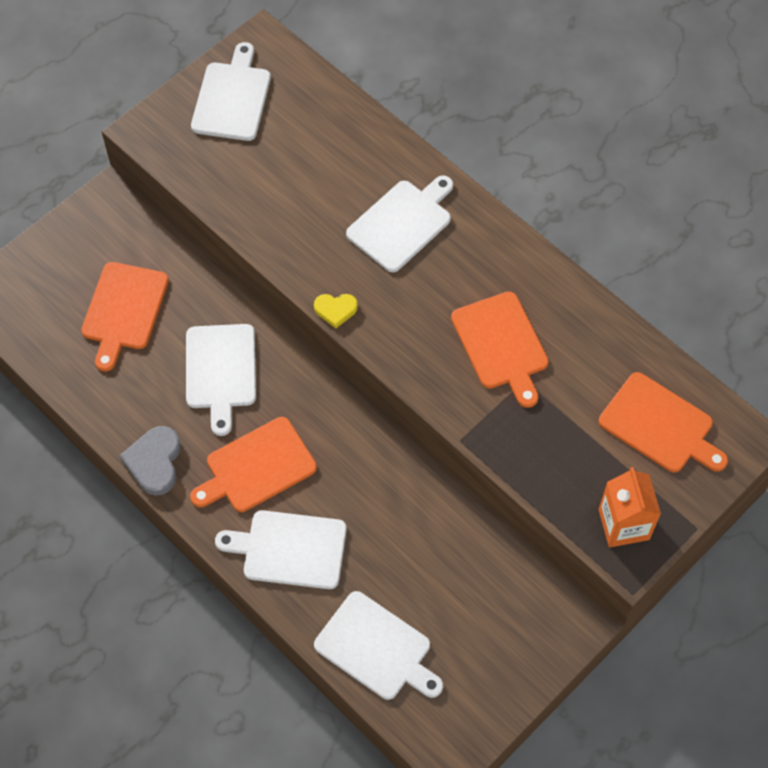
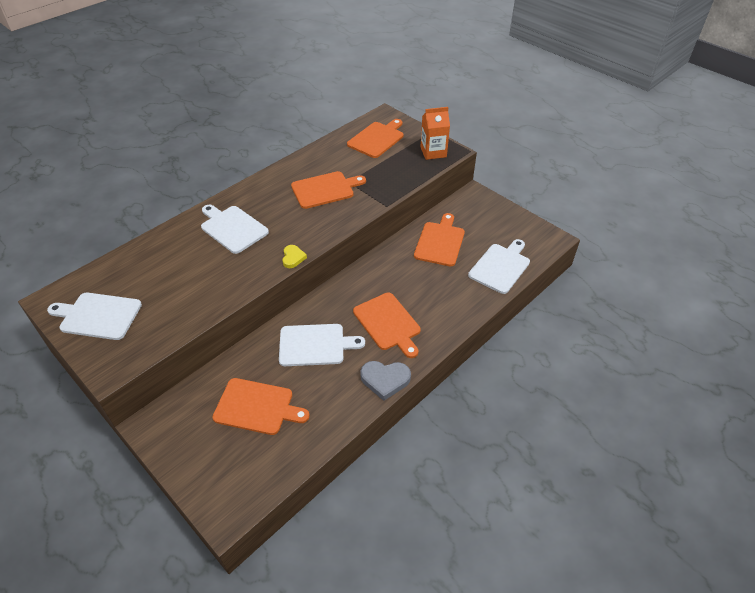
camera: 90 degrees left, 15 degrees down
white cutting board [215,510,347,589] -> none
none -> orange cutting board [414,213,465,266]

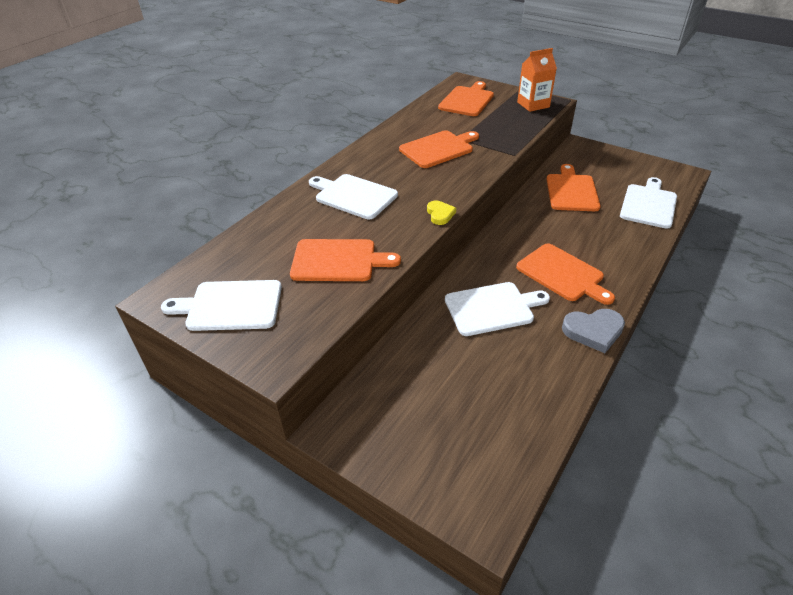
camera: 10 degrees left, 5 degrees down
orange cutting board [213,378,310,435] -> orange cutting board moved to [290,239,401,281]

